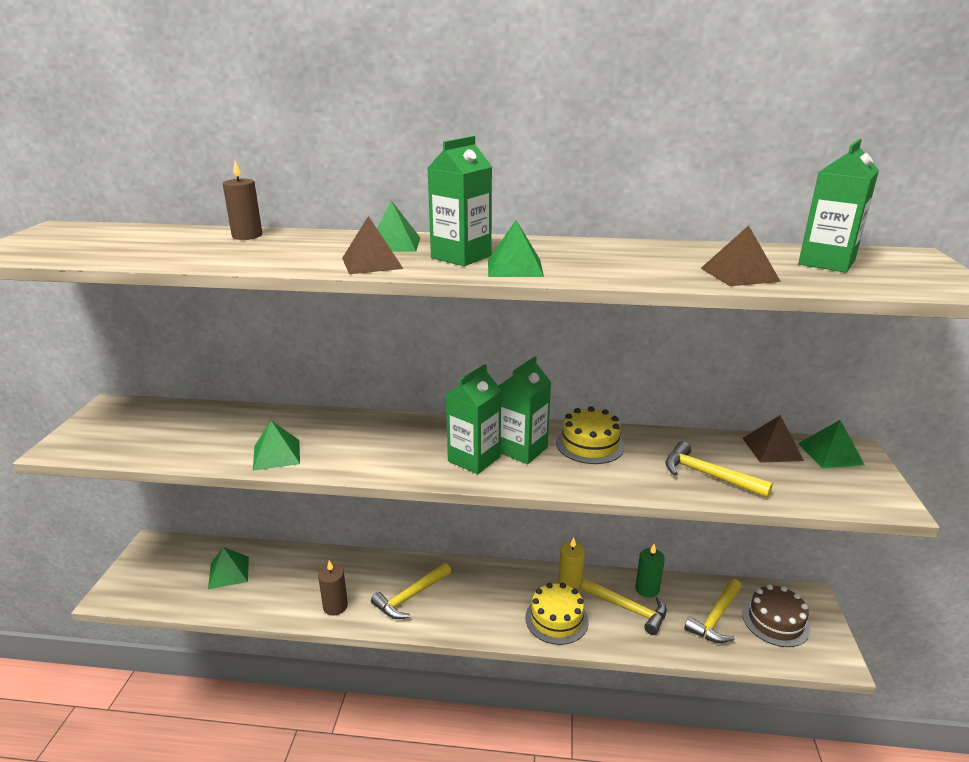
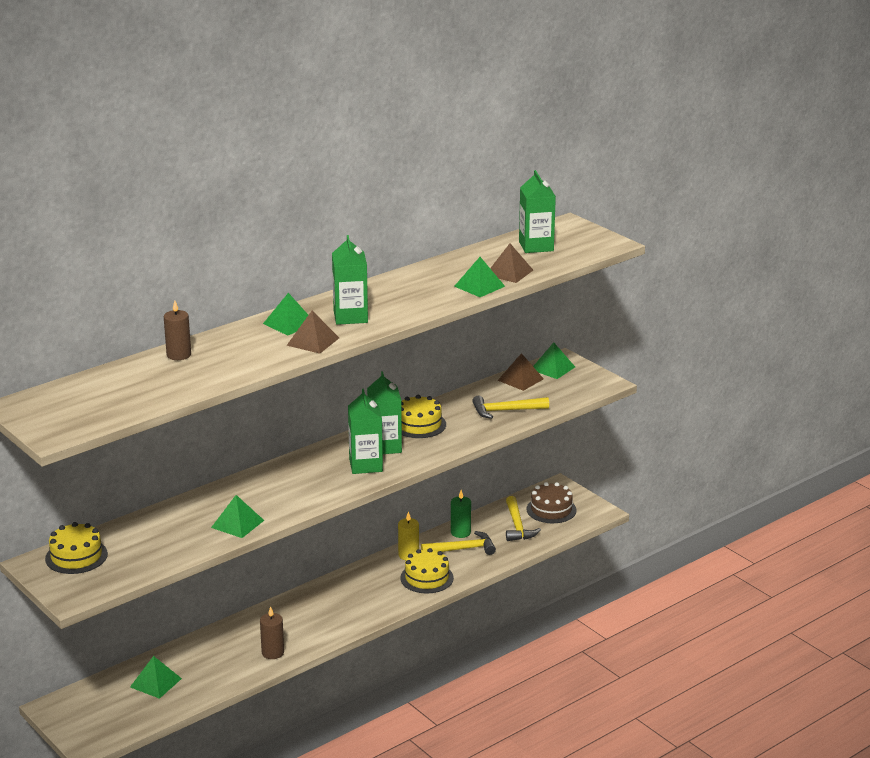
camera: 45 degrees left, 0 degrees up
yellow hammer [371,563,451,619] -> none
green pyramid [488,220,544,277] -> green pyramid moved to [454,257,505,297]
none -> yellow cake [45,522,108,574]

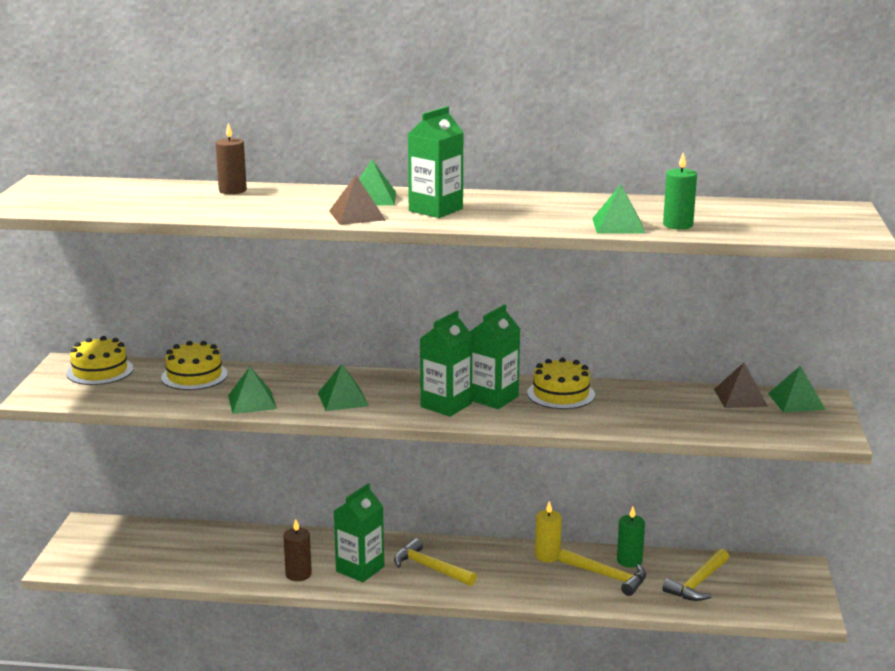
camera: 45 degrees right, 5 degrees down
green pyramid [130,656,182,699] -> green pyramid moved to [318,364,369,411]
yellow cake [400,548,454,593] -> yellow cake moved to [161,341,228,390]
yellow hammer [472,395,549,419] -> yellow hammer moved to [394,538,477,586]
brown pyramid [490,244,533,283] -> green candle [663,153,697,229]
green carton [519,170,556,253] -> green carton moved to [334,483,384,582]
brown cake [526,482,577,523] -> none

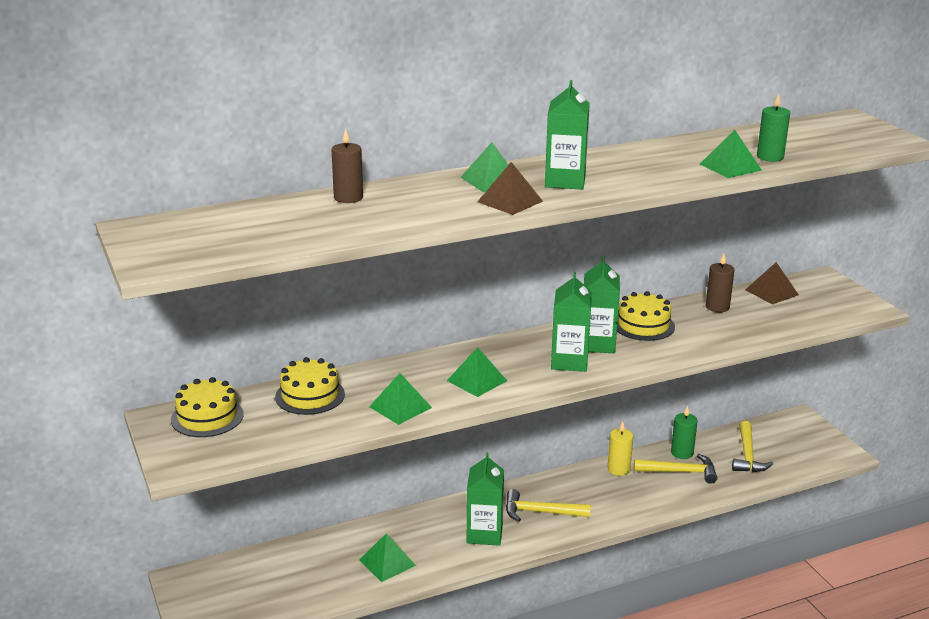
camera: 30 degrees left, 5 degrees up
brown candle [283,519,312,581] -> brown candle moved to [706,254,735,312]
green pyramid [768,366,826,412] -> green pyramid moved to [359,533,416,582]

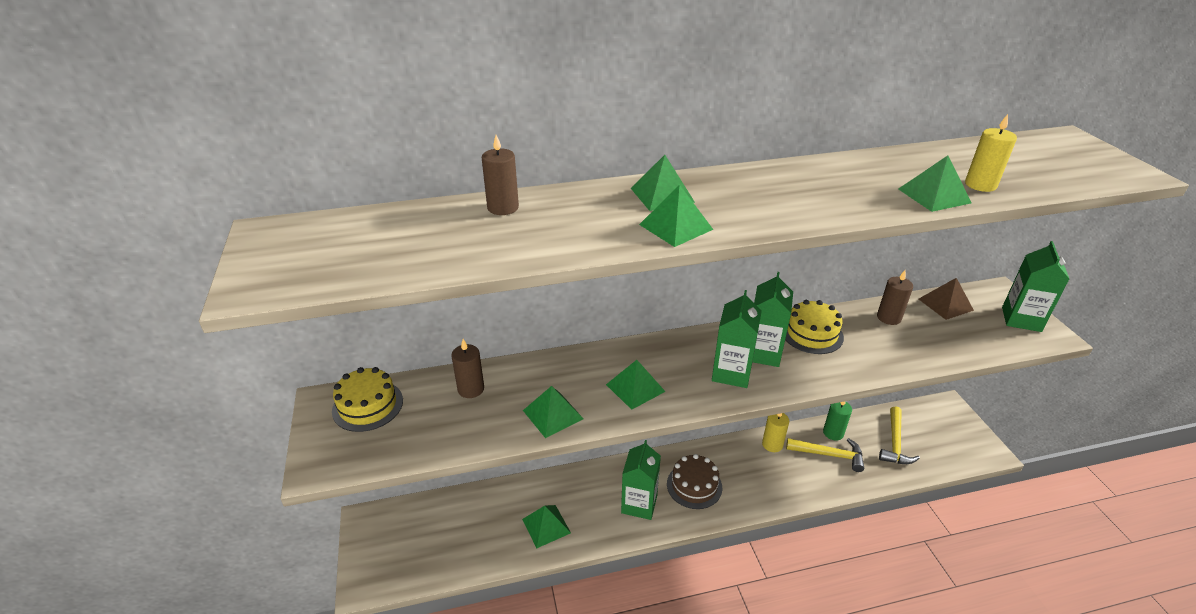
camera: 10 degrees right, 10 degrees up
yellow cake [275,357,345,415] -> brown candle [451,339,484,398]
brown pyramid [477,162,543,215] -> green pyramid [639,184,713,247]
yellow hammer [506,489,591,522] -> brown cake [667,454,722,509]
green carton [545,80,590,190] -> green carton moved to [1002,241,1069,332]
green candle [757,93,790,162] -> yellow candle [965,114,1017,192]

